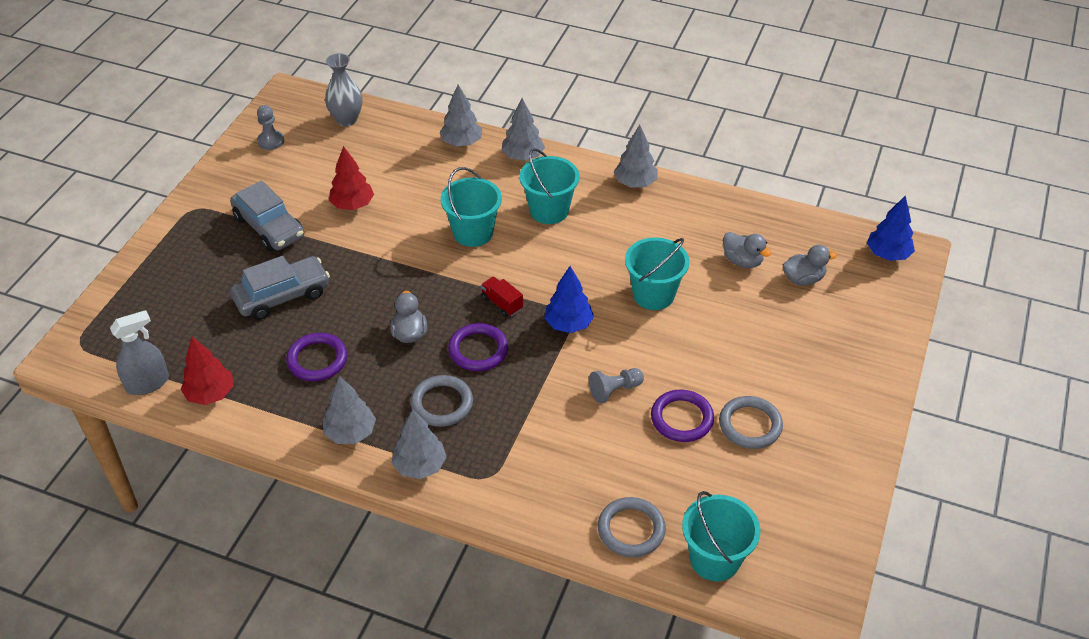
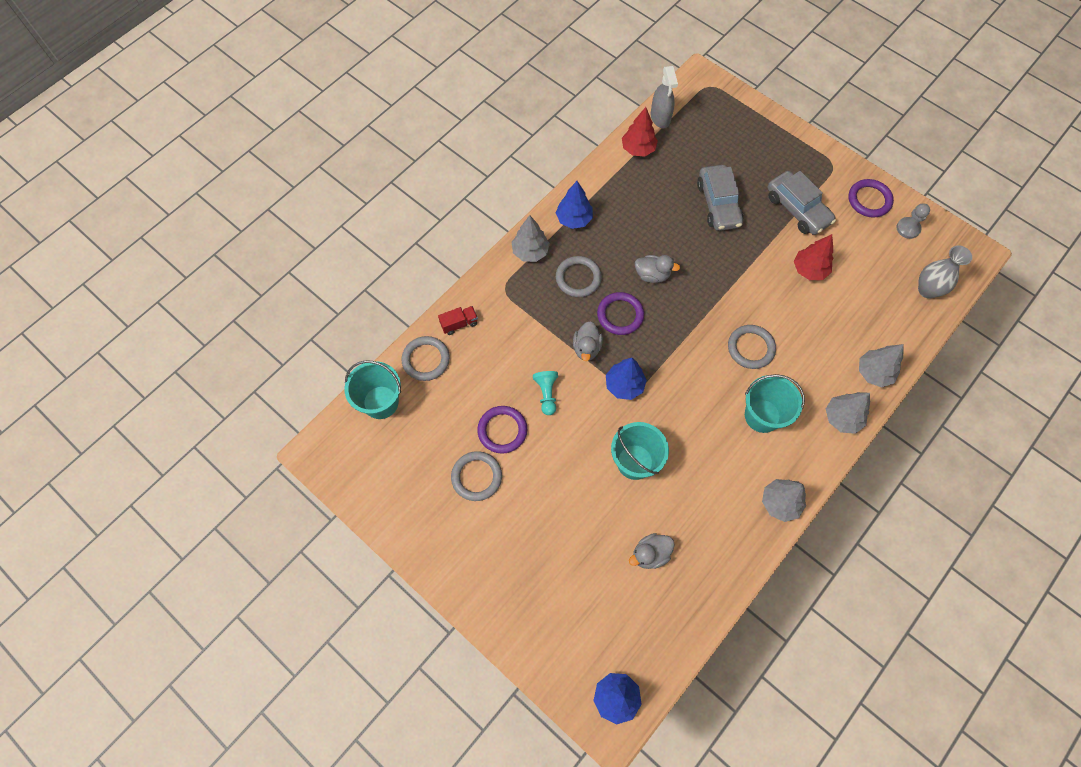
camera: 110 degrees right, 20 degrees up
grey car [230,180,304,252] -> grey car turned 105 degrees counterclockwise [768,171,836,235]
purple ring [286,333,347,381] -> purple ring moved to [848,179,894,218]
grey tree [323,376,376,444] -> blue tree [556,181,593,229]
turquoise bucket [440,167,502,247] -> grey ring [728,325,776,369]
red truck [481,276,523,317] -> red truck moved to [438,306,478,335]
grey pawn [589,368,644,403] -> turquoise pawn [533,371,558,415]
grey duck [783,245,837,286] -> grey duck moved to [573,322,603,361]

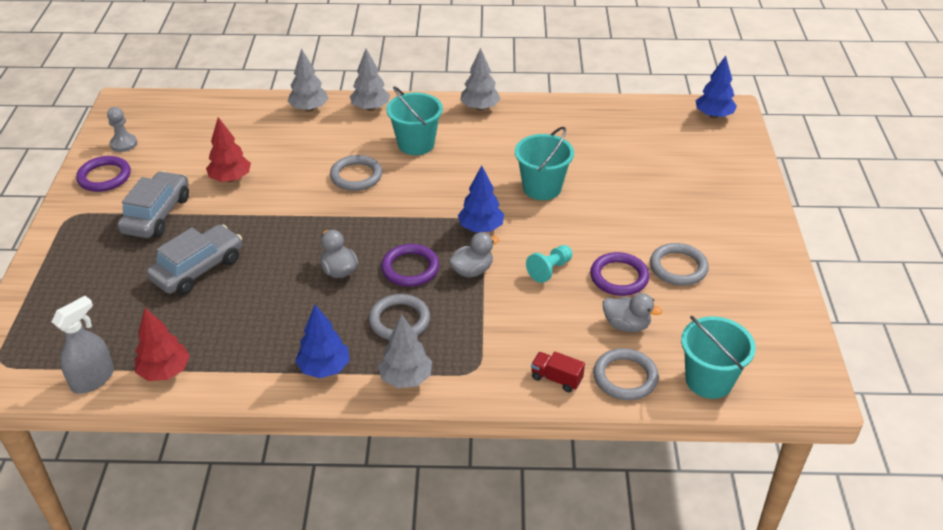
camera: 130 degrees left, 25 degrees down
grey duck [629,533,675,569] -> grey duck moved to [603,293,662,332]
grey vase [918,245,972,298] -> none

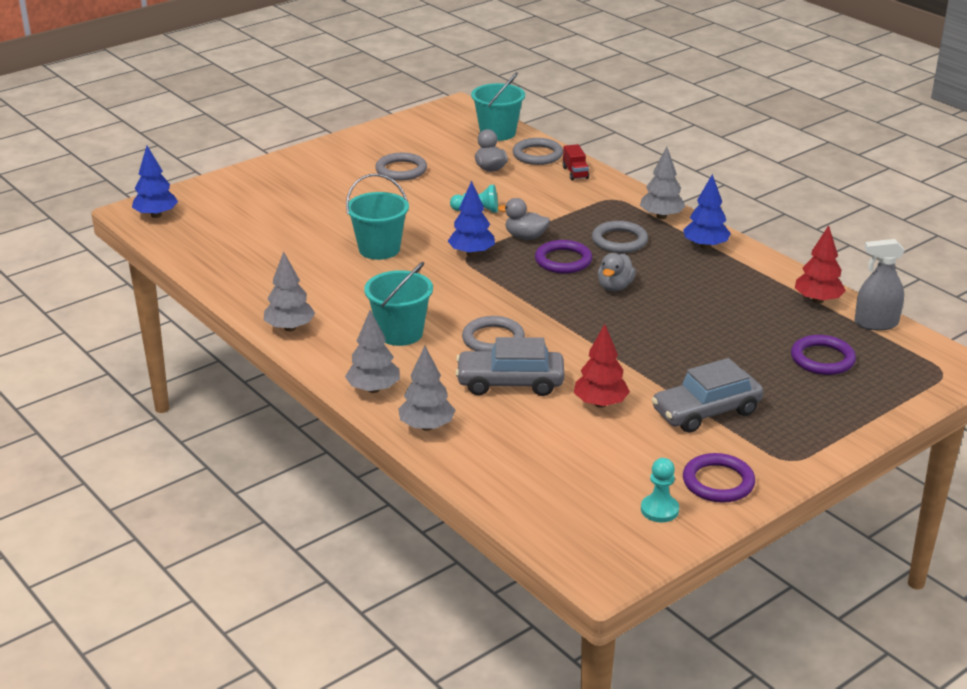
camera: 130 degrees left, 10 degrees down
grey pawn [107,107,137,152] -> turquoise pawn [641,458,679,522]
grey car [147,225,242,295] -> grey car moved to [455,337,564,396]
purple ring [590,252,649,296] -> purple ring moved to [791,335,856,375]

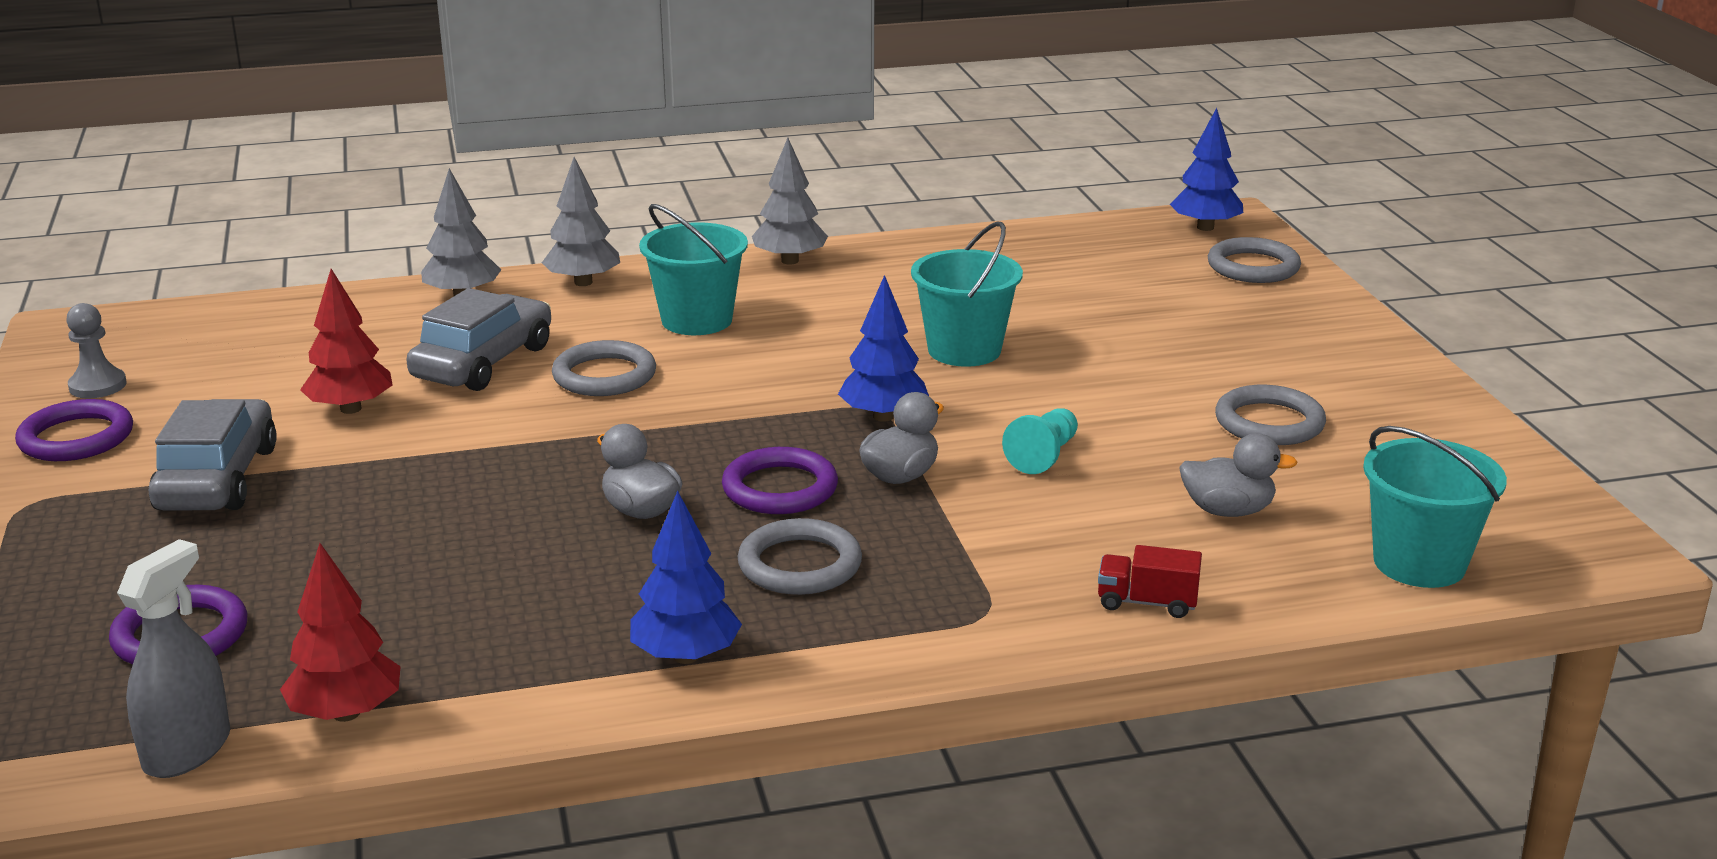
camera: 115 degrees right, 5 degrees down
grey ring [513,138,563,165] -> grey ring moved to [1208,237,1301,283]
grey tree [640,147,686,219] -> none
turquoise pawn [641,458,679,522] -> grey pawn [66,303,127,399]

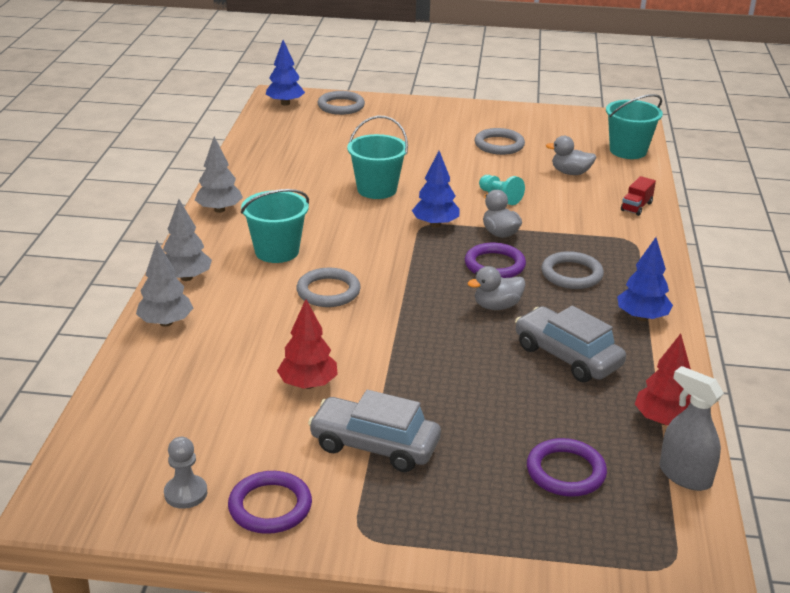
camera: 70 degrees left, 5 degrees up
grey car [406,288,551,391] -> grey car moved to [515,306,626,382]
grey duck [1179,433,1298,517] -> grey duck turned 105 degrees counterclockwise [546,136,596,175]

